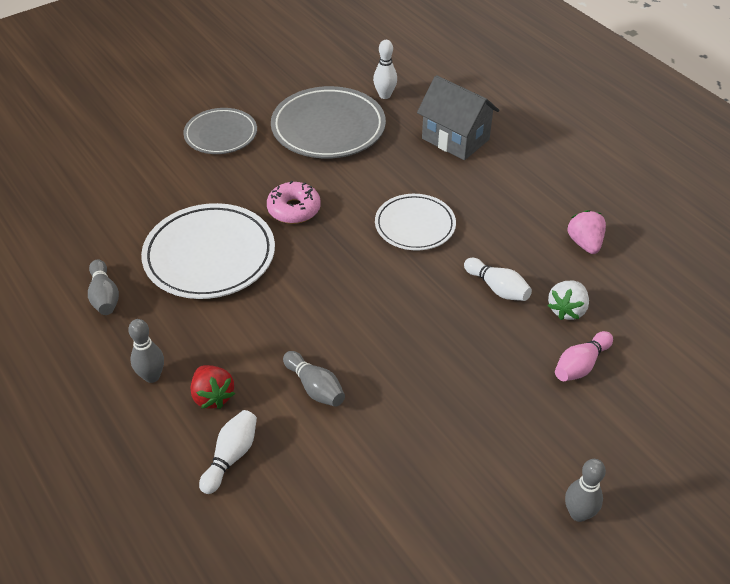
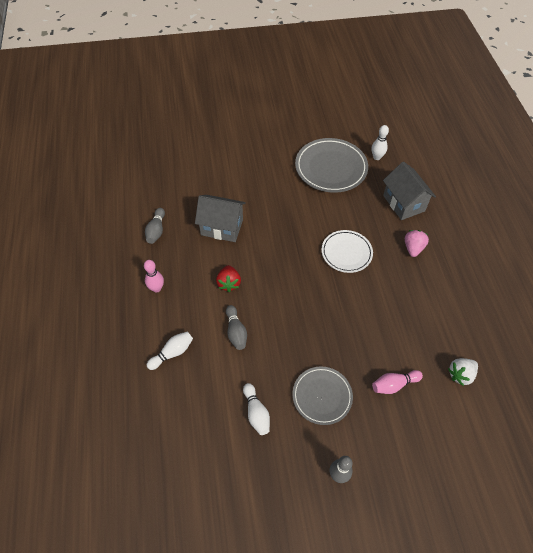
camera: 25 degrees right, 10 degrees up
grey bowling pin [128,319,164,383] -> pink bowling pin [144,260,164,293]
white plate [141,203,275,299] -> grey house [195,195,246,242]
grey plate [183,108,257,154] -> grey plate moved to [292,366,353,425]
red strawberry [191,365,235,409] -> red strawberry moved to [216,265,241,292]
pink donut [267,181,321,224] -> none
white bowling pin [464,258,532,301] -> white bowling pin moved to [243,383,270,435]
white strawberry [548,281,589,320] -> white strawberry moved to [448,358,478,386]
pink strawberry [567,210,606,254] -> pink strawberry moved to [405,230,429,257]

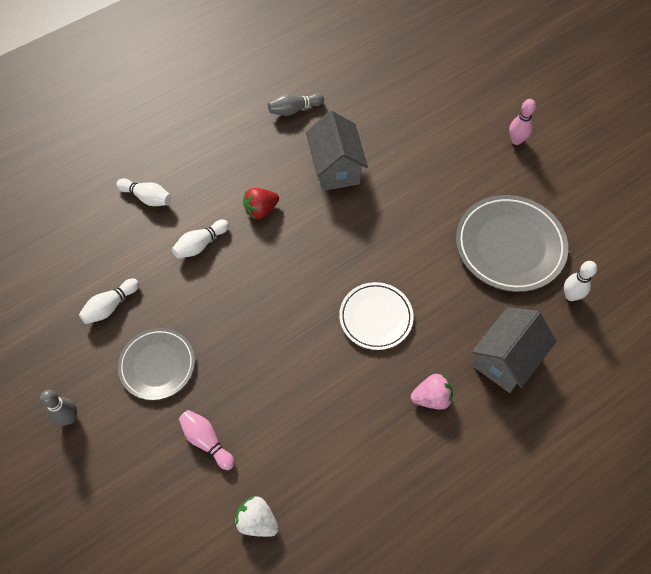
camera: 65 degrees right, 5 degrees up
pink bowling pin [144,260,164,293] -> pink bowling pin moved to [509,99,536,145]
grey bowling pin [226,305,247,350] -> white bowling pin [172,220,229,258]

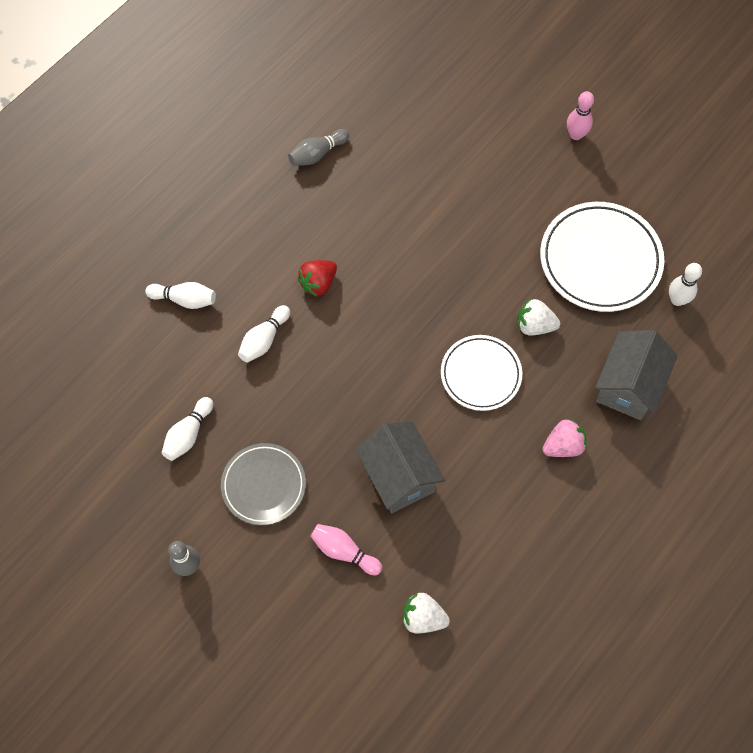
camera: 15 degrees left, 5 degrees up
grey house [306,111,368,191] -> grey house moved to [355,421,445,513]
grey plate [456,195,568,292] -> white plate [540,202,664,312]
none -> white strawberry [518,299,560,336]

